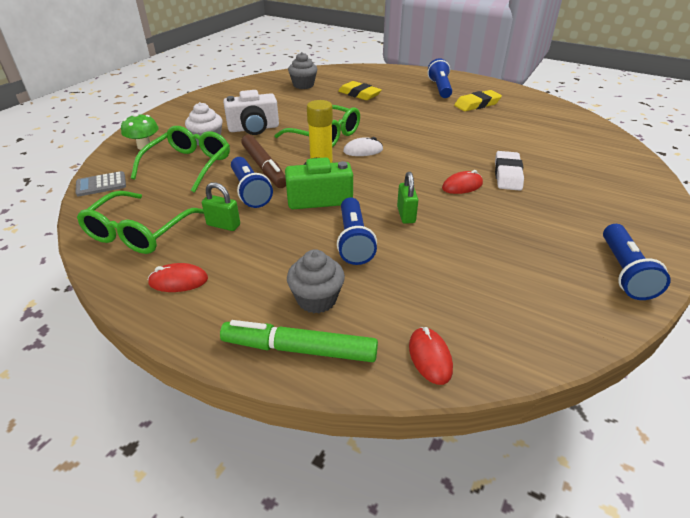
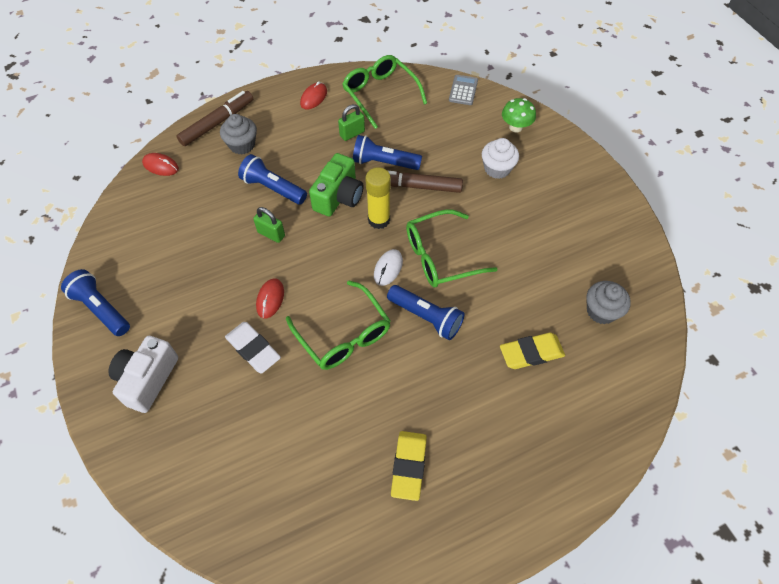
camera: 125 degrees right, 20 degrees up
green glasses [131,126,230,193] -> green glasses moved to [286,281,391,370]
green marker [220,320,378,362] -> brown marker [176,91,253,146]
white camera [223,90,279,135] -> white camera moved to [109,336,178,413]
blue flashlight [428,58,452,98] -> blue flashlight moved to [387,285,465,340]

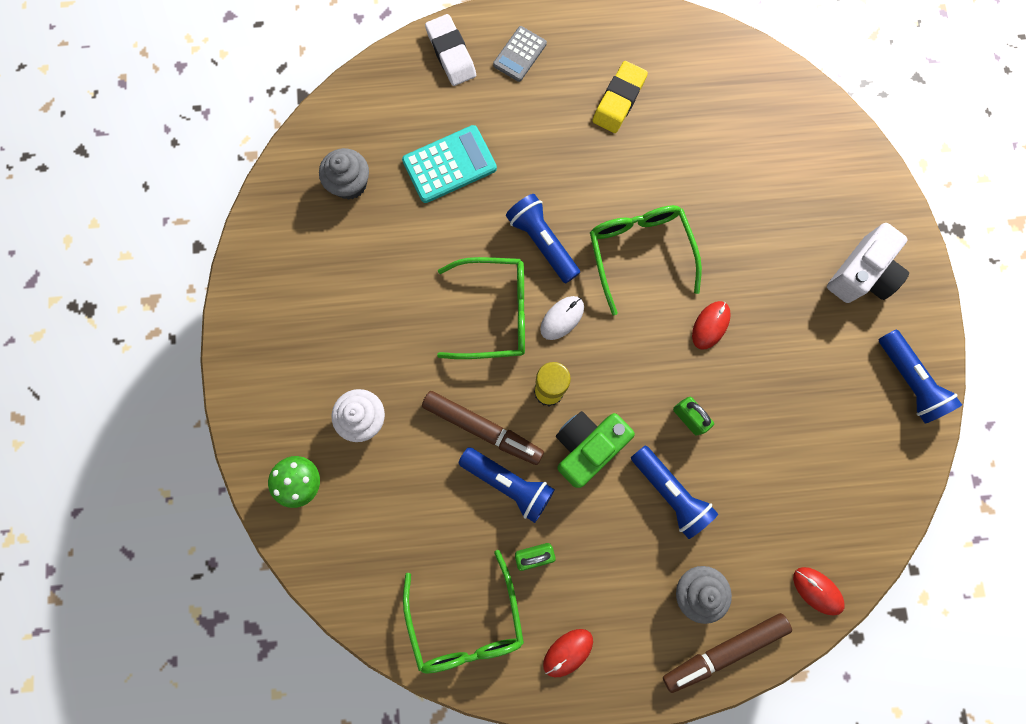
camera: 160 degrees left, 20 degrees up
white eraser [225,322,281,373] -> white eraser moved to [425,14,476,86]
grey calculator [449,75,478,105] -> grey calculator moved to [493,26,547,82]
yellow eraser [500,333,565,369] -> turquoise calculator [402,125,497,203]

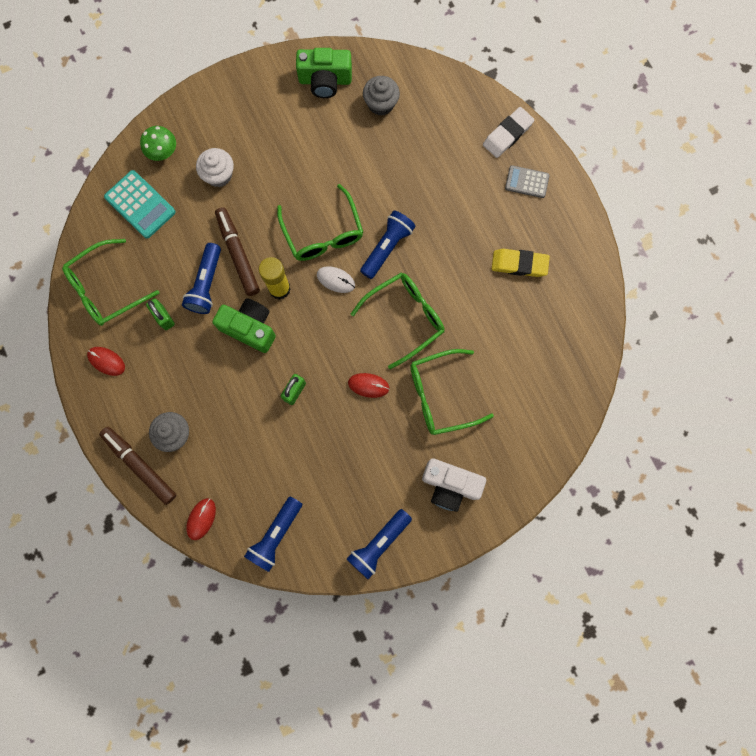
camera: 70 degrees right, 0 degrees up
turquoise calculator [402,125,497,203] -> turquoise calculator moved to [104,170,175,238]
brown marker [422,391,544,465] -> brown marker turned 150 degrees clockwise [215,207,260,296]
blue flashlight [631,445,718,539] -> blue flashlight moved to [244,496,302,572]
none -> green camera [296,48,352,98]
none -> green glasses [410,349,494,435]

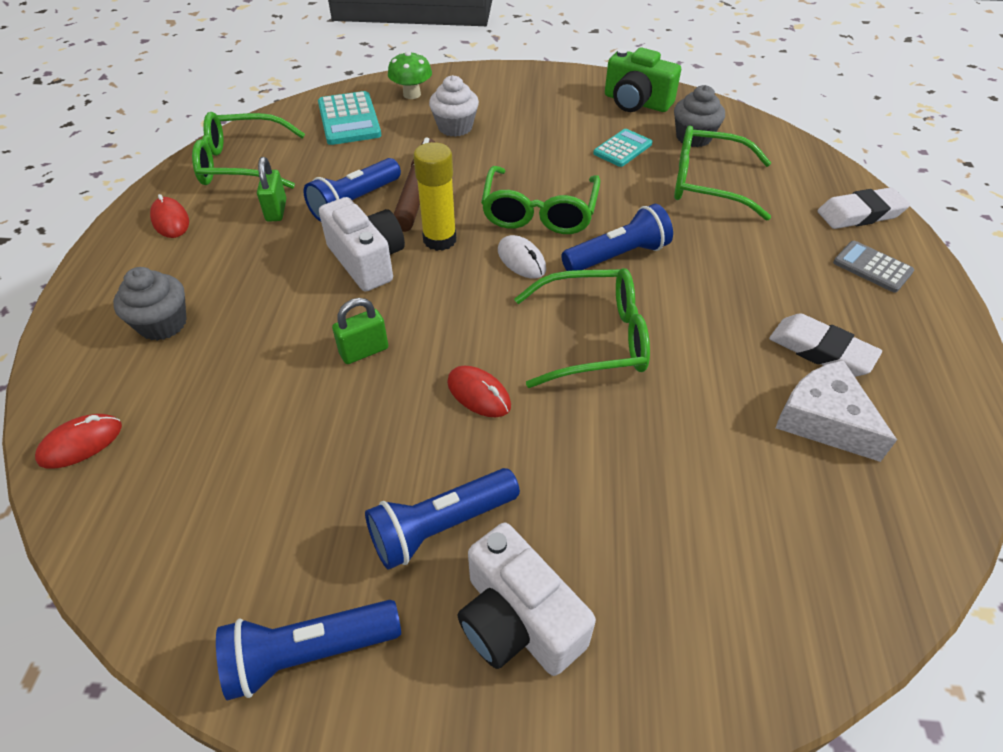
camera: 30 degrees right, 30 degrees down
brown marker [99,427,176,505] -> none
green camera [213,298,276,353] -> white camera [319,197,405,291]
blue flashlight [244,496,302,572] -> blue flashlight moved to [365,468,520,570]
green glasses [410,349,494,435] -> green glasses moved to [674,125,771,221]
yellow eraser [492,249,550,277] -> white eraser [769,313,882,377]
none -> turquoise calculator [593,129,652,167]
none -> white cheese [775,360,897,462]

